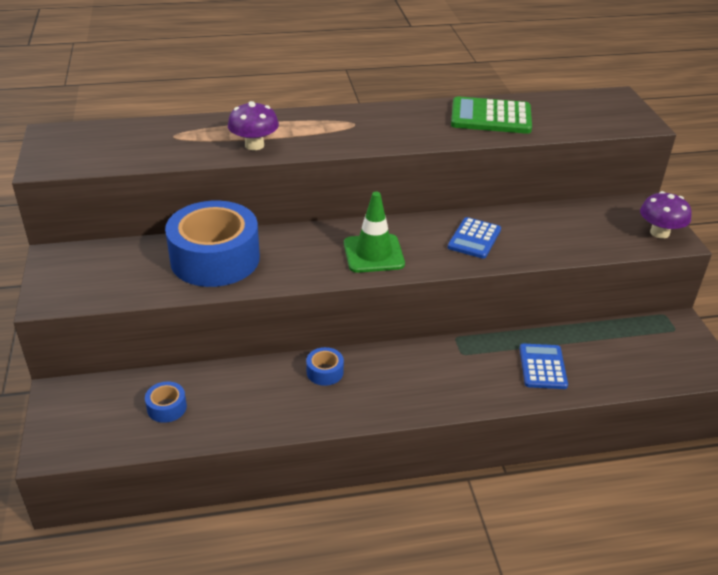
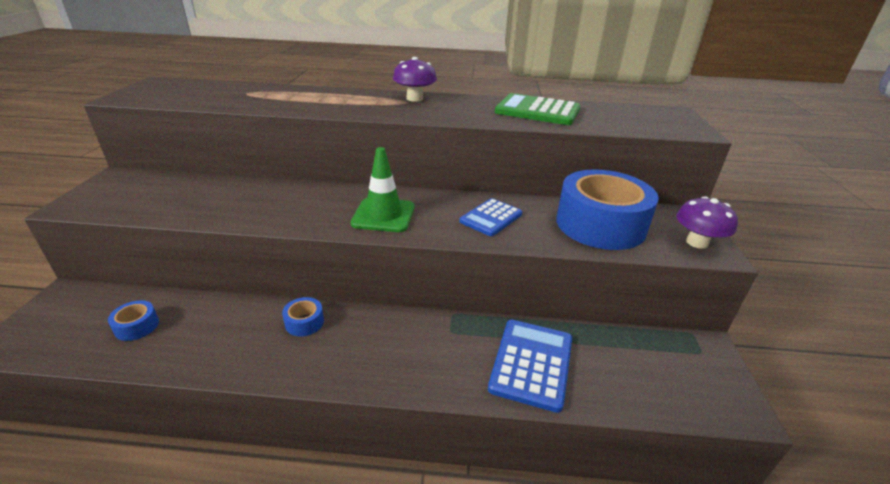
camera: 15 degrees right, 5 degrees down
blue tape [165,200,260,287] -> blue tape moved to [556,169,658,250]
purple mushroom [228,101,279,150] -> purple mushroom moved to [393,57,437,102]
blue calculator [520,344,568,389] -> blue calculator [488,320,572,413], size x1.50

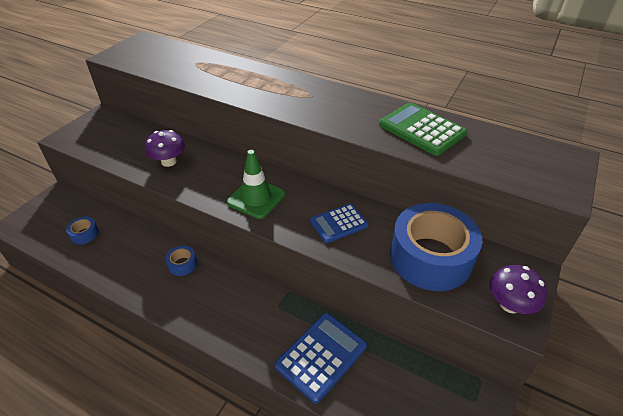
camera: 25 degrees right, 10 degrees up
purple mushroom [393,57,437,102] -> purple mushroom moved to [145,130,185,167]

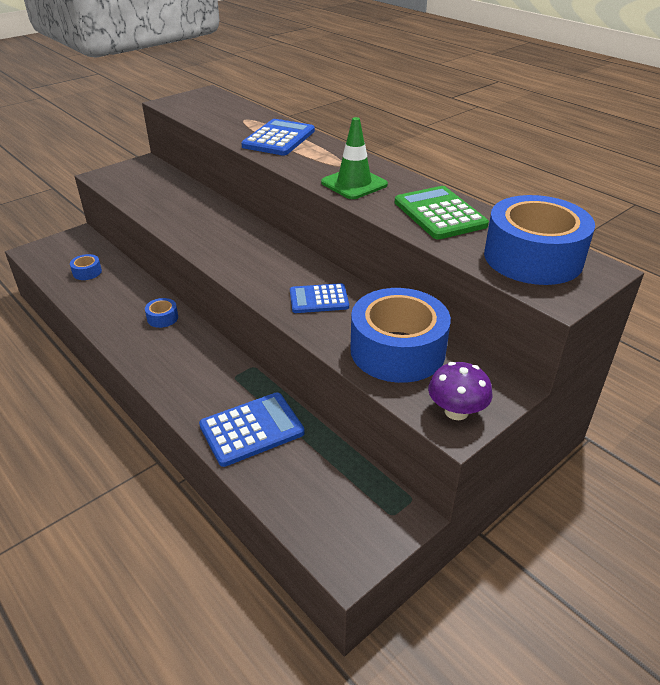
camera: 20 degrees right, 5 degrees down
purple mushroom [145,130,185,167] -> none
green traffic cone [227,150,285,219] -> green traffic cone moved to [321,117,388,199]
none -> blue calculator [241,119,315,156]
none -> blue tape [484,195,595,285]

